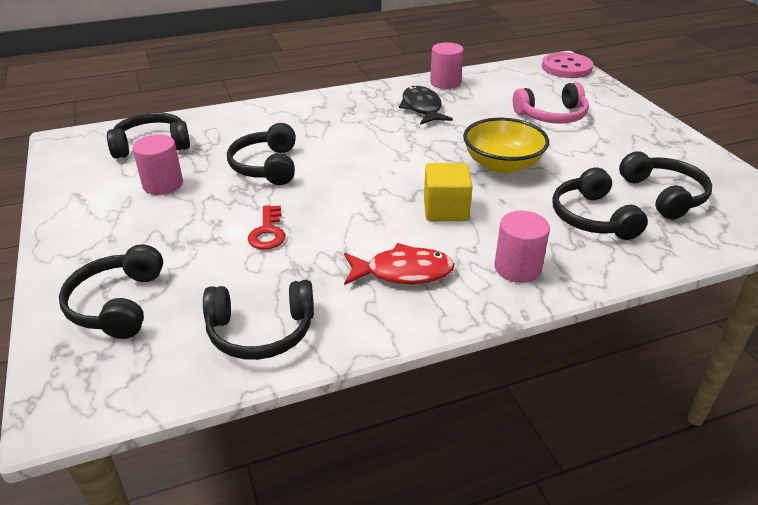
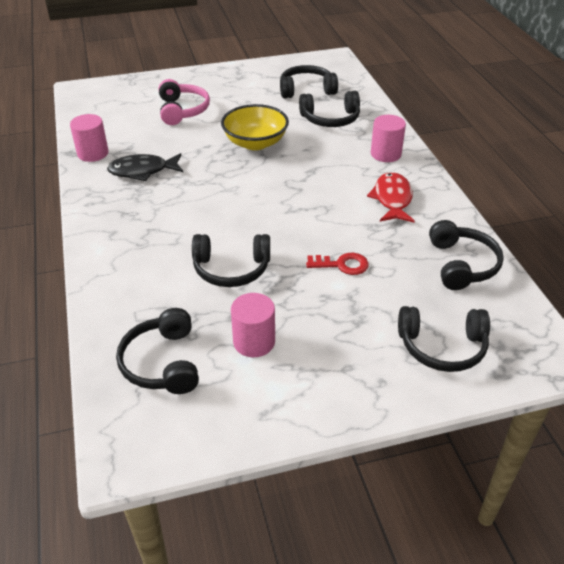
camera: 85 degrees left, 5 degrees up
yellow cube [424,163,473,221] -> none
pink button [542,52,593,78] -> none

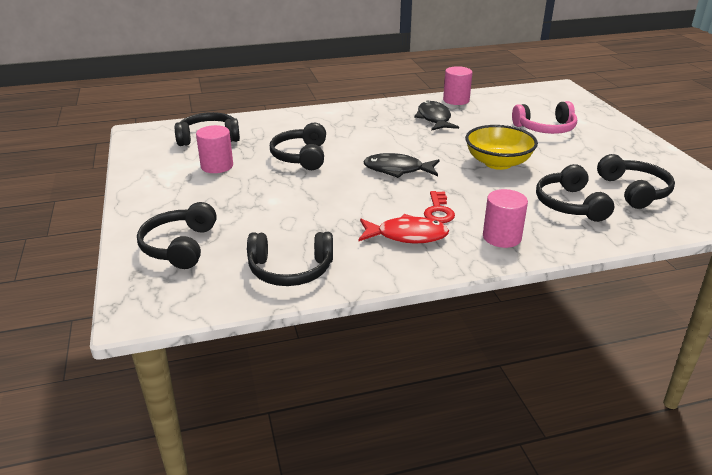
camera: 90 degrees right, 10 degrees down
red key [306,253,369,275] -> red key moved to [424,191,455,223]
none -> black fish [363,153,439,178]

